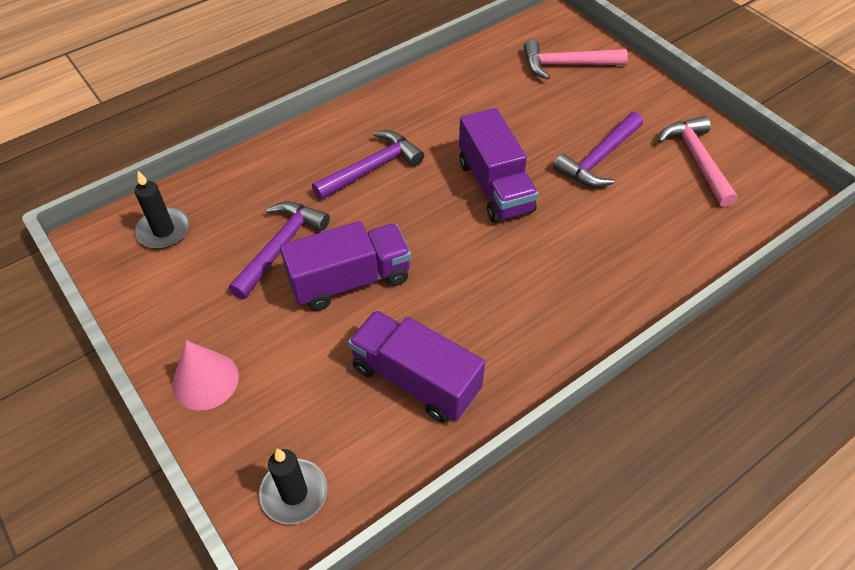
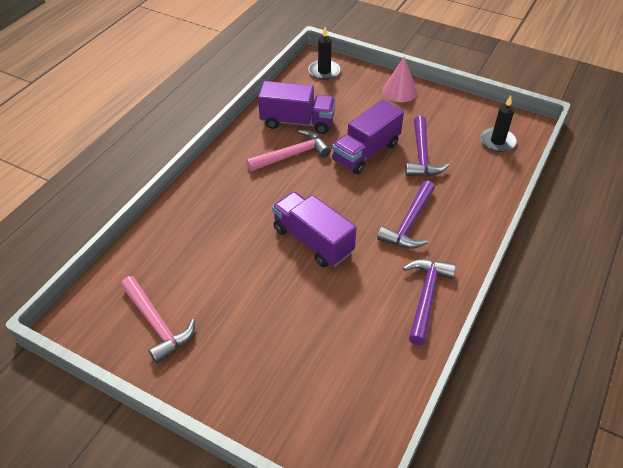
camera: 155 degrees right, 5 degrees down
pink hammer [523,39,628,80] -> pink hammer moved to [246,130,331,171]
purple hammer [553,112,643,187] -> purple hammer moved to [403,259,456,345]

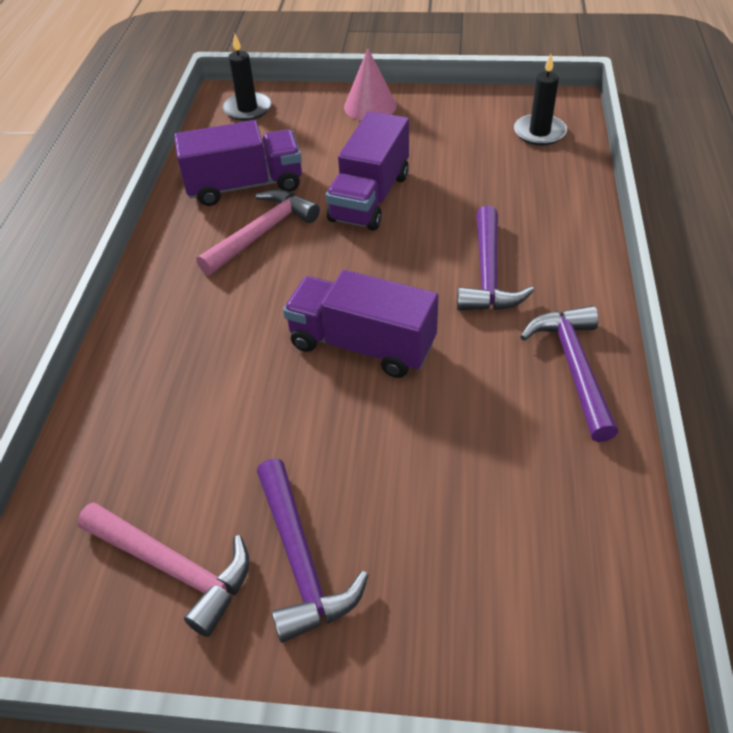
camera: 20 degrees left, 0 degrees up
purple hammer [405,116,449,176] -> purple hammer moved to [257,458,369,643]

